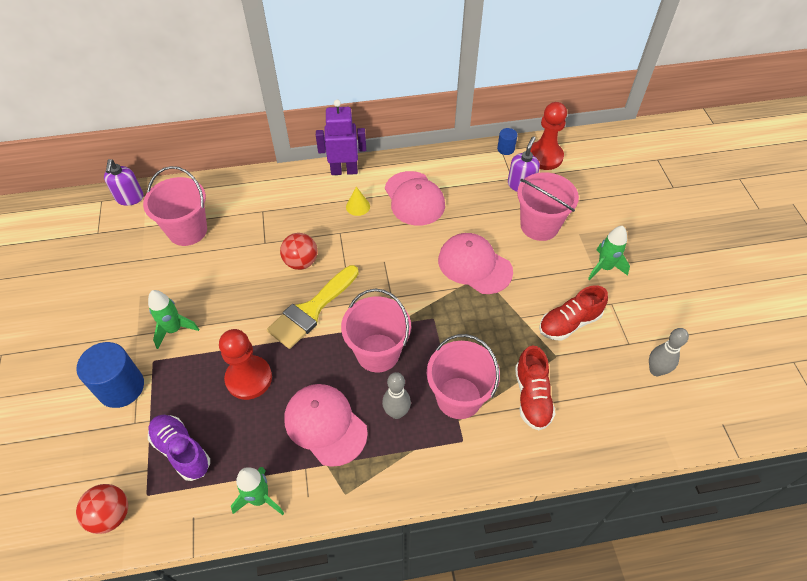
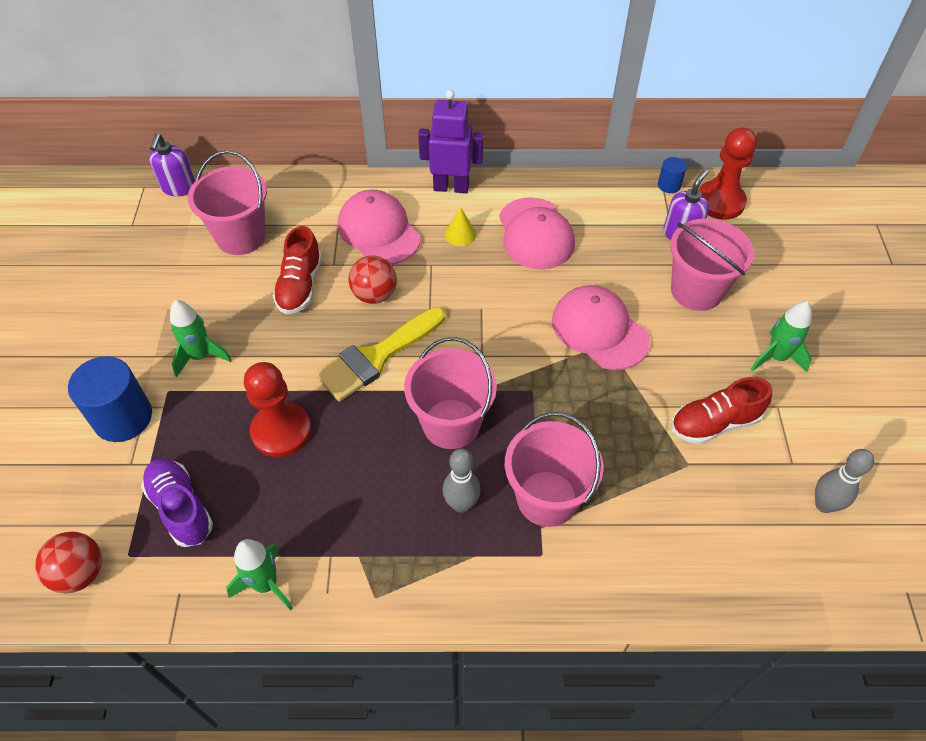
camera: 10 degrees right, 0 degrees up
pink cap [284,384,368,467] -> pink cap moved to [338,190,421,265]
red shoe [515,345,555,431] -> red shoe moved to [273,226,322,315]

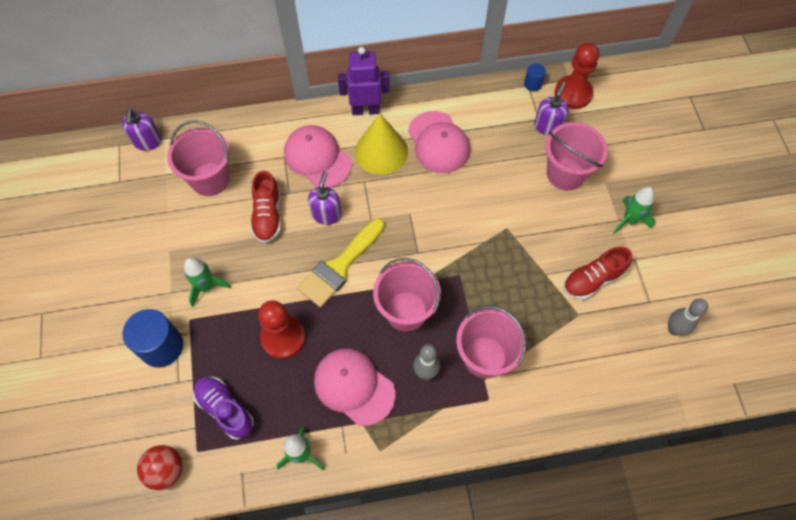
camera: 10 degrees left, 10 degrees up
red ball [348,255,397,304] -> purple soap dispenser [308,171,342,225]
yellow cone [445,207,476,246] -> yellow cone [355,114,408,175], size x2.16
pink cap [552,285,650,370] -> pink cap moved to [314,348,395,426]

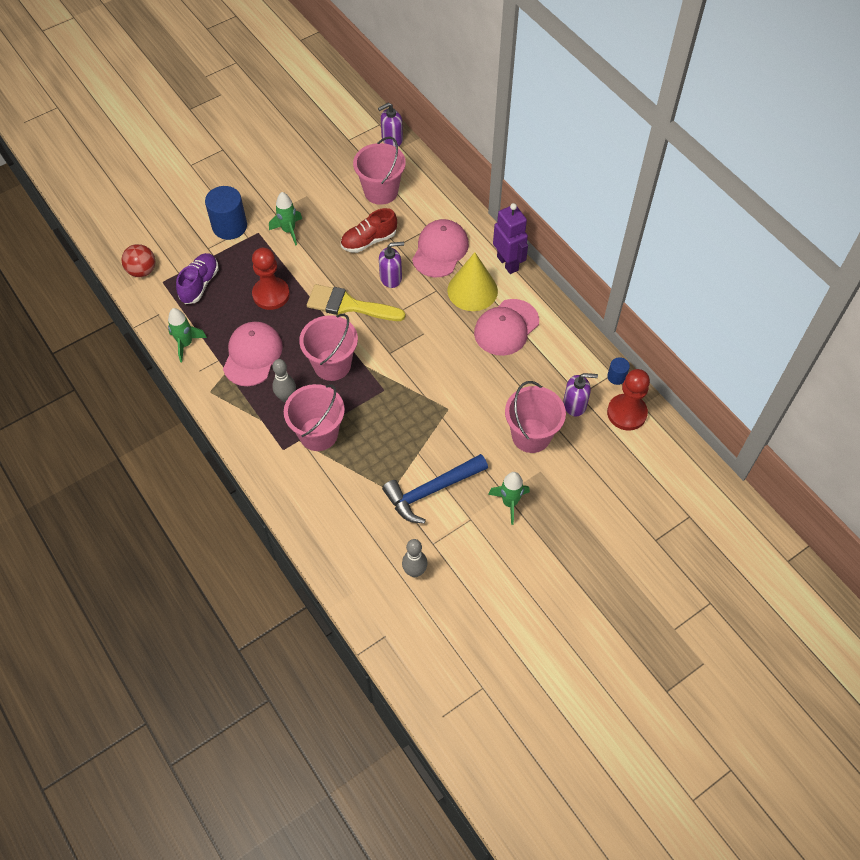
camera: 65 degrees right, 5 degrees down
red shoe [563,246,632,300] -> blue hammer [382,454,488,524]

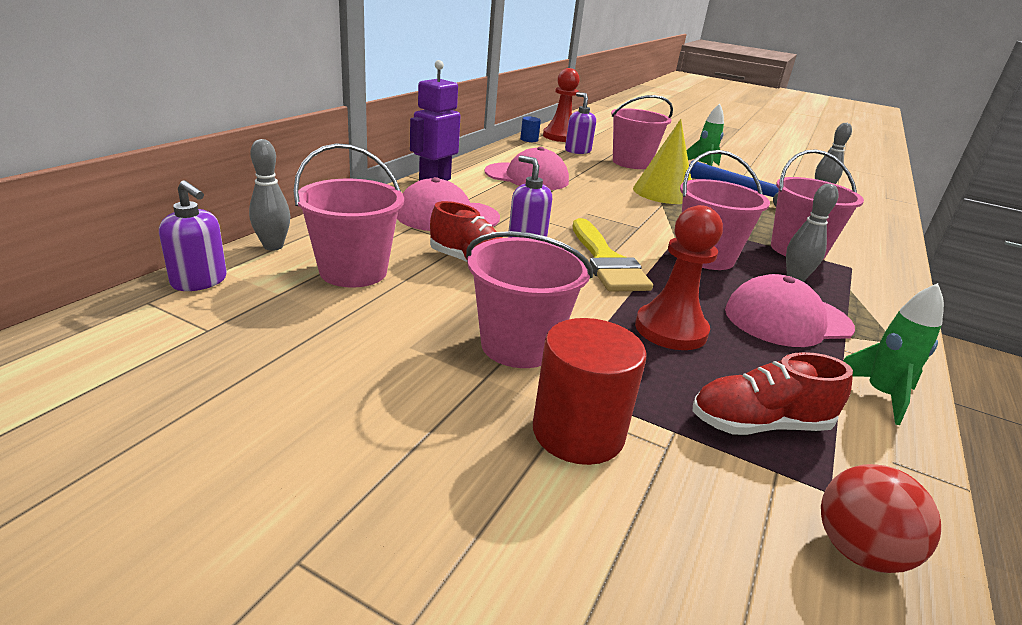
camera: 120 degrees left, 30 degrees down
purple shoe [176,253,219,304] -> red shoe [693,352,853,435]
blue cylinder [205,186,247,240] -> red cylinder [533,318,646,465]
green rocket [269,192,302,246] -> pink bucket [466,231,593,368]
yellow cone [447,252,498,311] -> yellow cone moved to [633,119,691,204]
none -> grey bowling pin [249,139,290,251]

